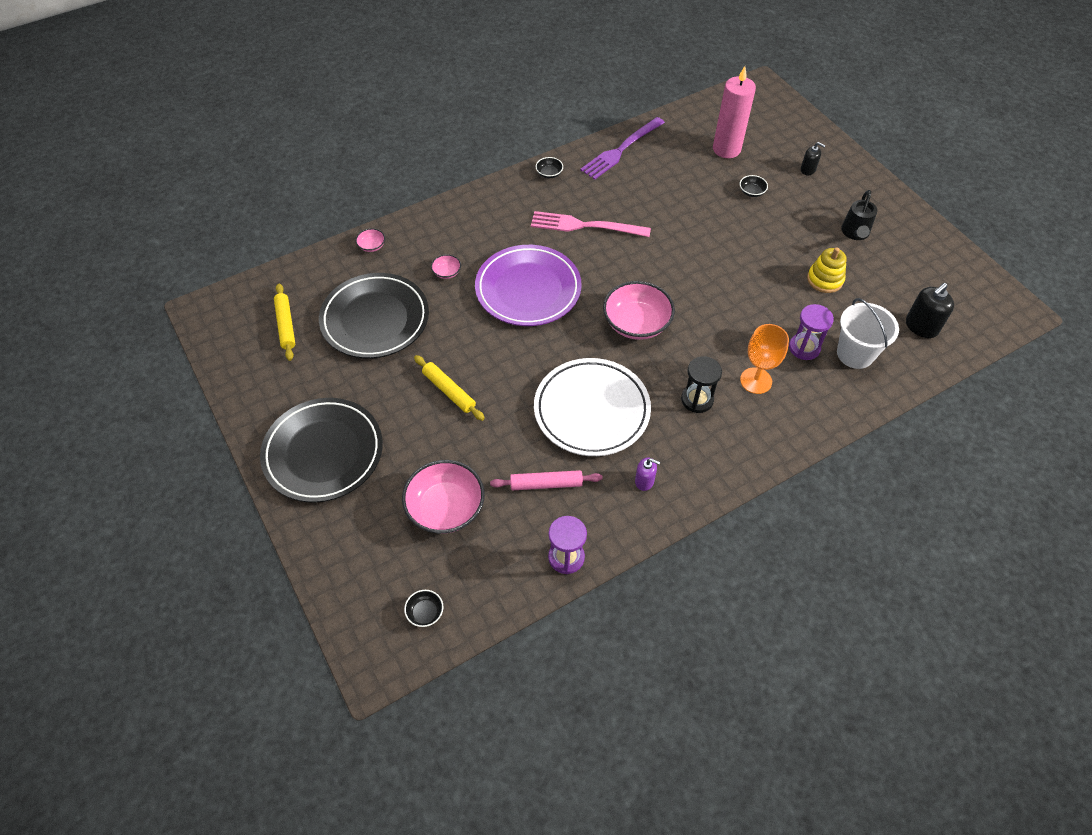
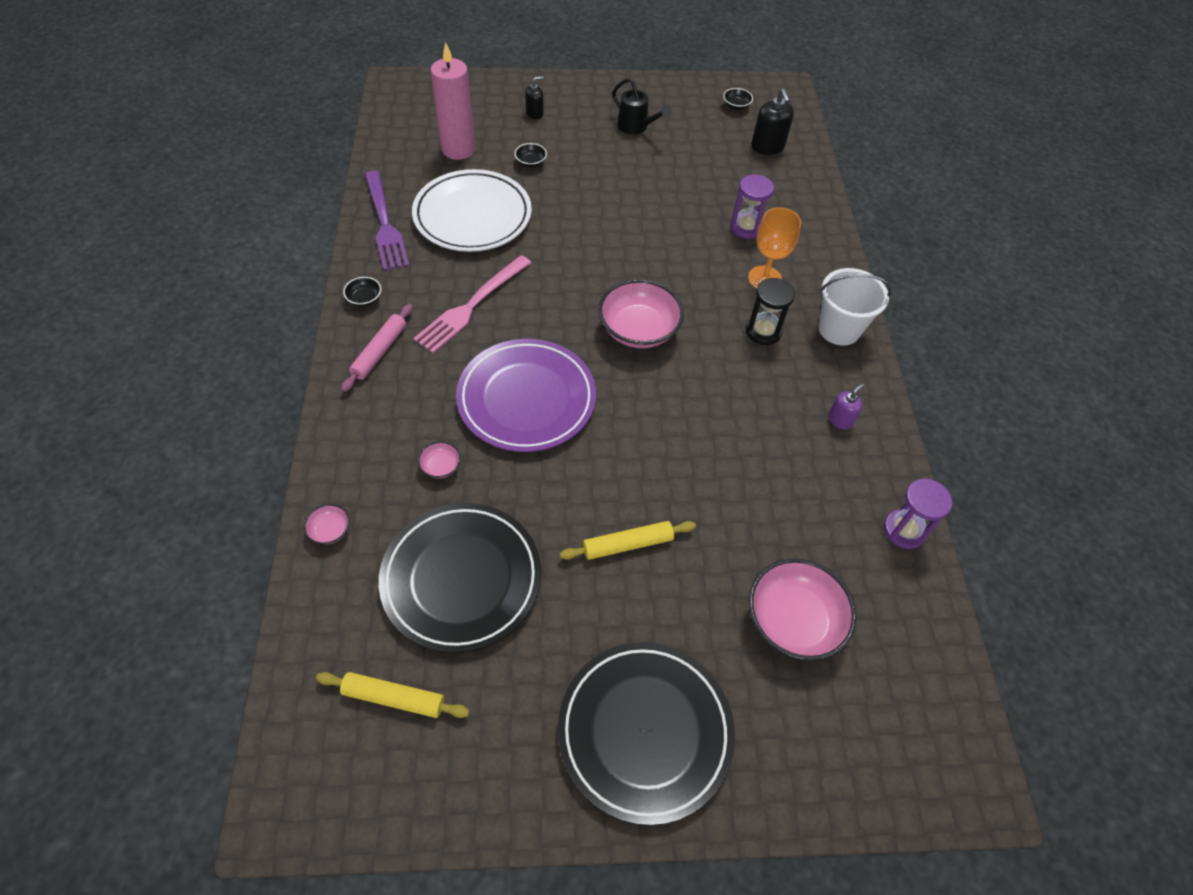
camera: 65 degrees left, 0 degrees up
black bowl [404,590,443,627] -> black bowl moved to [723,88,753,110]
pink rolling pin [490,470,603,490] -> pink rolling pin moved to [341,304,413,392]
white plate [534,358,651,456] -> white plate moved to [412,169,532,252]
yellow stacking toy [807,247,847,293] -> none
white bucket [837,298,899,369] -> white bucket moved to [818,268,892,346]

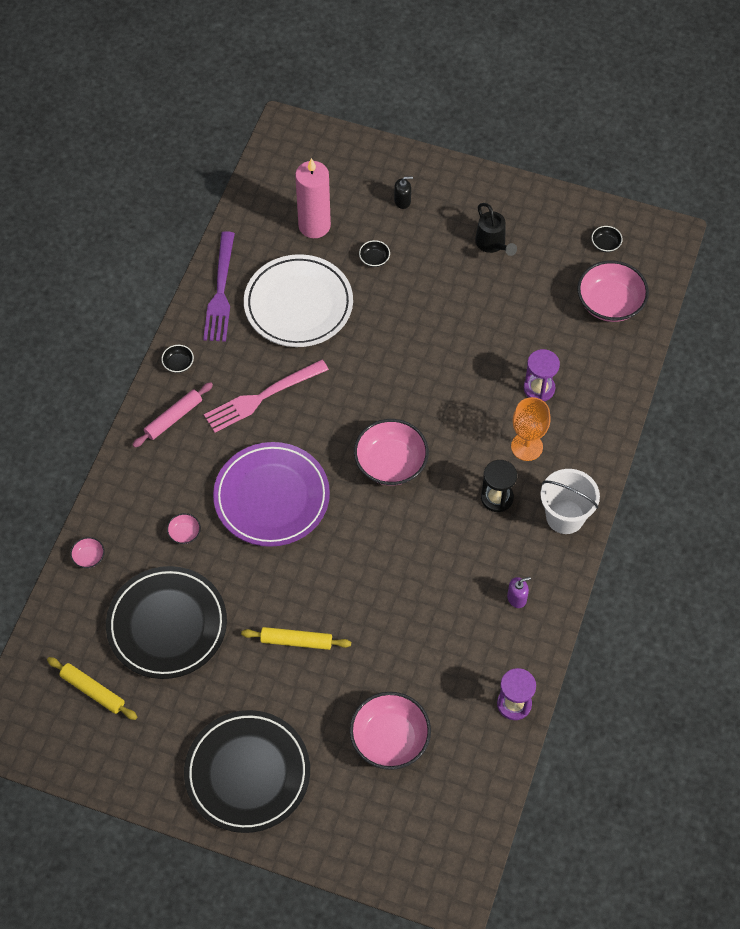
camera: 25 degrees right, 5 degrees up
black soap dispenser [751,89,794,155] -> pink bowl [577,260,649,322]

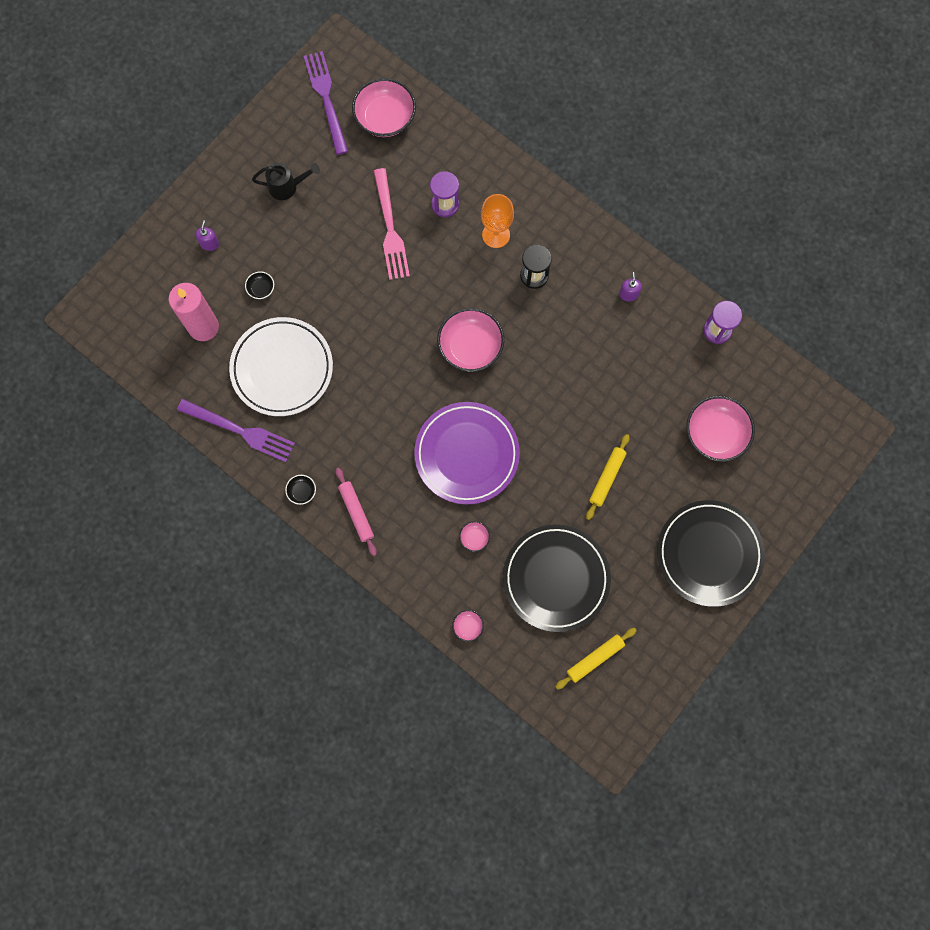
camera: 70 degrees left, 15 degrees up
pink fork [204,360,329,432] -> pink fork moved to [374,168,410,280]
black soap dispenser [394,176,413,209] -> purple soap dispenser [195,220,219,251]
white bucket [540,469,600,534] -> none
black bowl [591,226,623,252] -> purple fork [304,51,348,155]

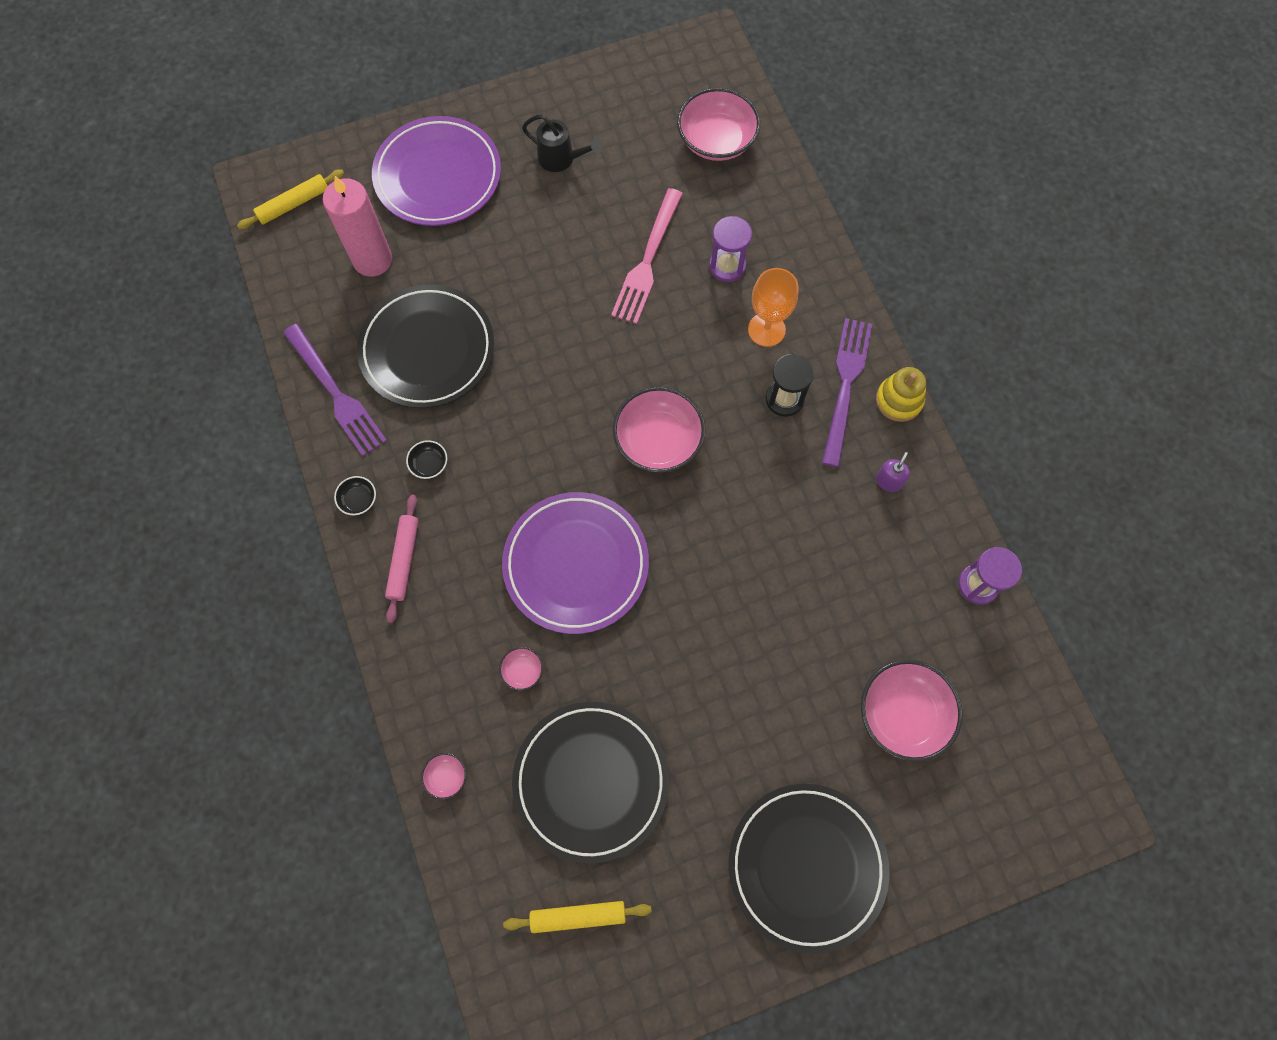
camera: 30 degrees right, 5 degrees down
purple soap dispenser [195,220,219,251] -> purple plate [372,116,501,226]
white plate [229,317,333,416] -> black plate [357,284,494,408]
black bowl [245,271,274,299] -> black bowl moved to [406,440,447,479]
purple fork [304,51,348,155] -> purple fork moved to [822,318,872,467]
yellow rolling pin [586,434,630,520] -> yellow rolling pin moved to [237,170,344,230]
none -> yellow stacking toy [876,367,926,422]

